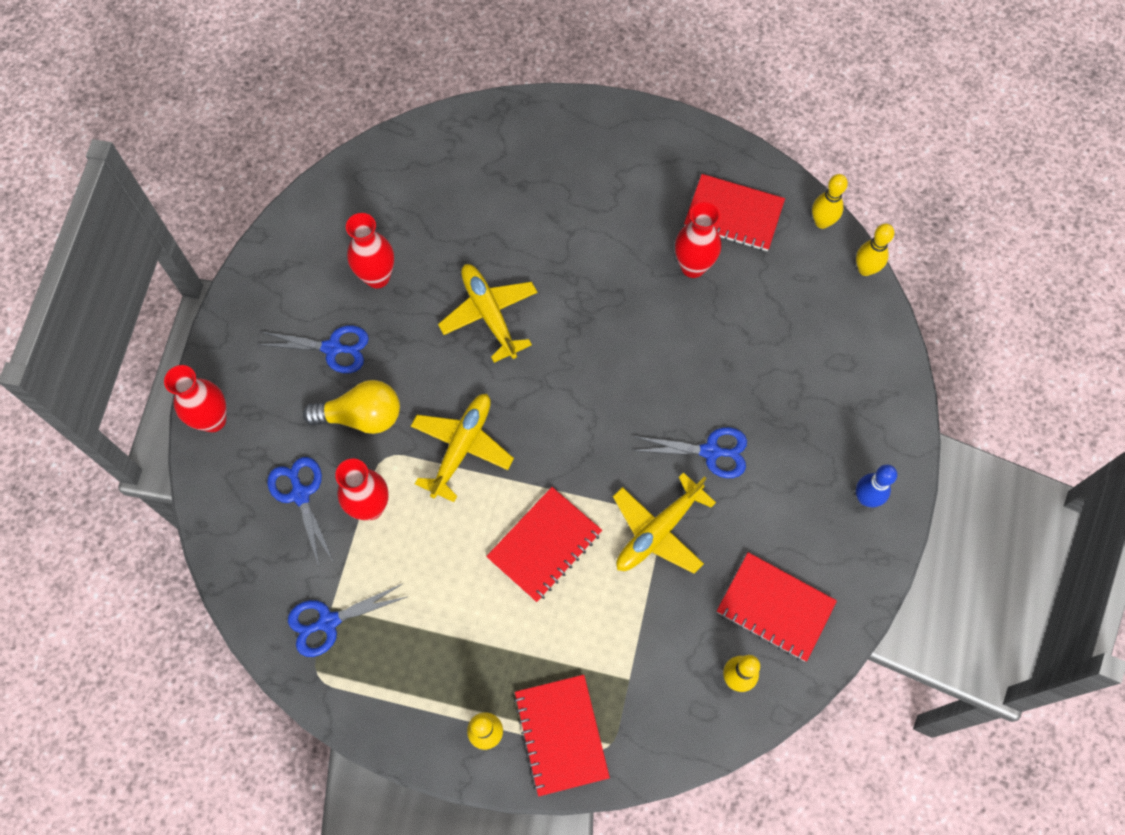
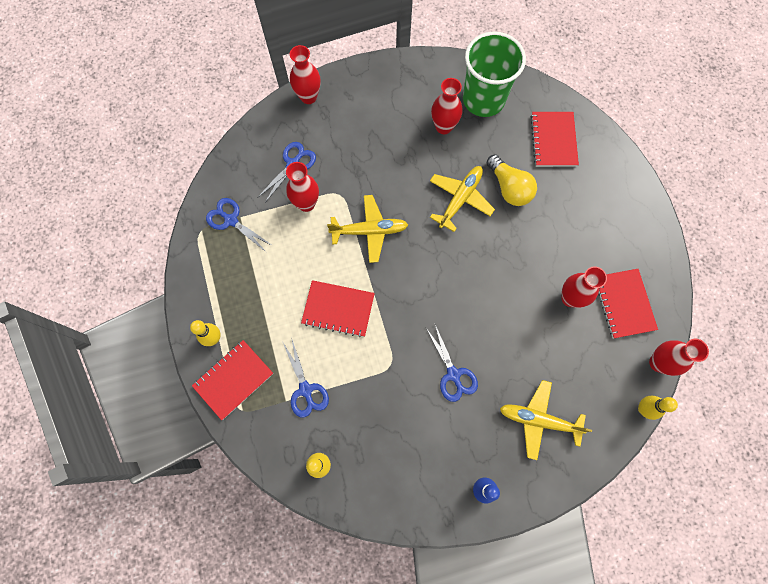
camera: 60 degrees right, 5 degrees up
blue scissors [257,326,369,373] -> blue scissors moved to [282,337,329,417]
yellow light bulb [303,380,400,434] -> yellow light bulb moved to [487,154,537,206]
yellow plane [613,472,716,574] -> yellow plane moved to [500,380,592,460]
red notebook [717,552,837,662] -> red notebook moved to [531,112,579,167]
yellow bowling pin [812,174,848,229] -> red vase [649,339,709,376]
none -> green cup [463,32,526,117]

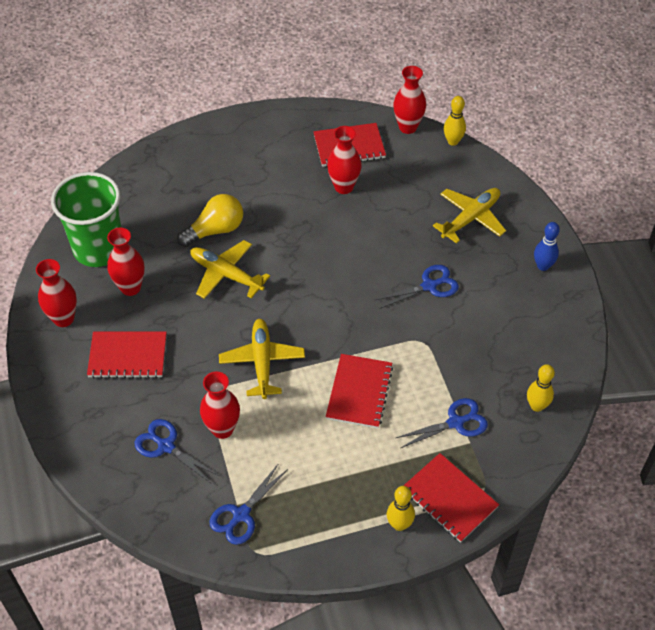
camera: 90 degrees left, 20 degrees down
red vase [290,45,321,104] -> red vase moved to [36,259,77,327]
yellow plane [500,380,592,460] -> yellow plane turned 150 degrees counterclockwise [433,188,506,244]
red notebook [531,112,579,167] -> red notebook moved to [87,332,167,379]

